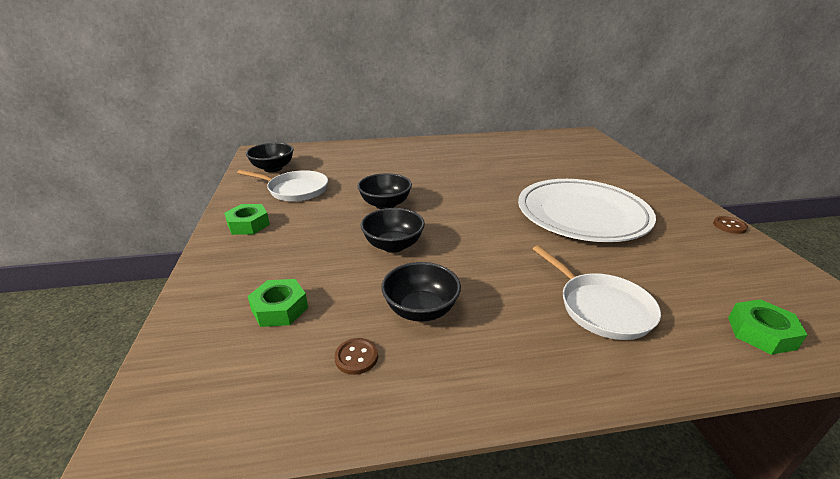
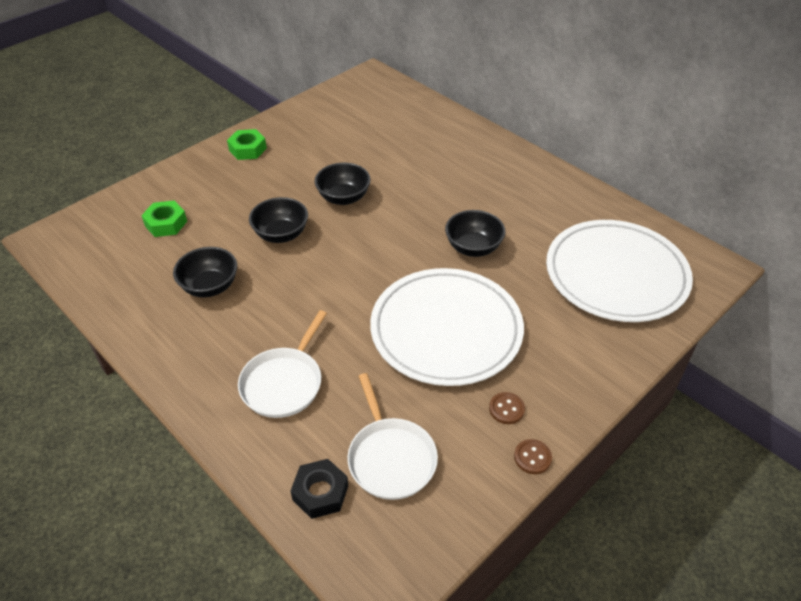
camera: 55 degrees right, 15 degrees up
white pan [237,170,328,201] -> white pan moved to [348,373,438,500]
black bowl [246,143,294,172] -> black bowl moved to [445,210,505,257]
brown button [334,338,378,375] -> brown button moved to [489,392,525,424]
green nut [728,299,807,355] -> black nut [290,459,348,519]
none -> white plate [546,220,693,322]

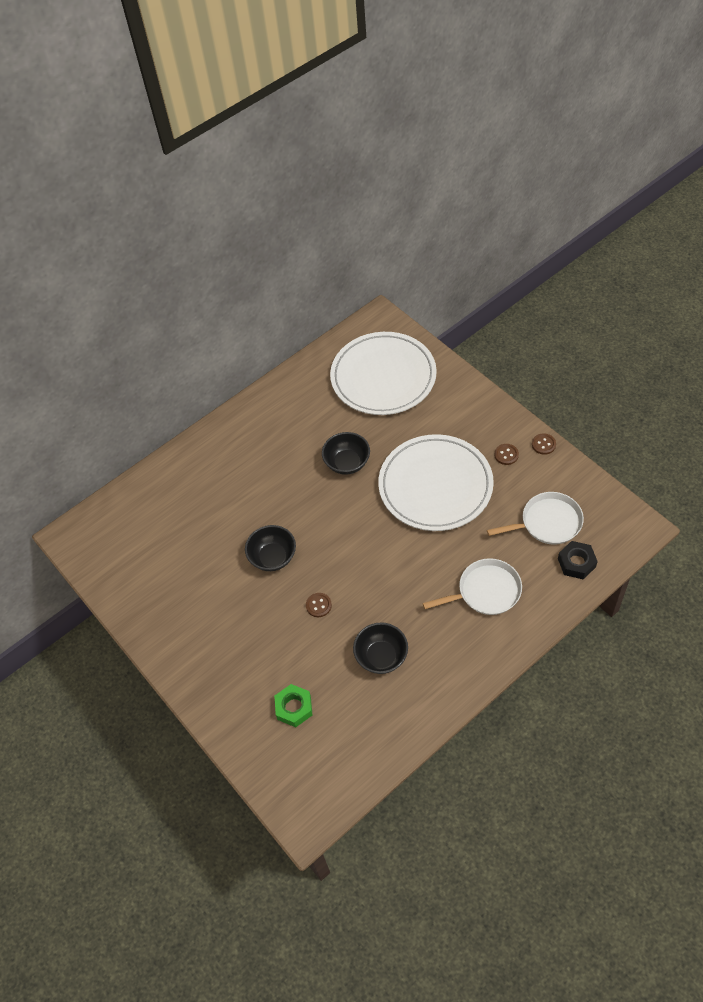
camera: 80 degrees left, 10 degrees up
green nut [227,129,267,160] -> none
white pan [238,310,327,418] -> white pan turned 45 degrees counterclockwise [423,558,522,615]
black bowl [249,197,308,243] -> brown button [306,593,332,617]

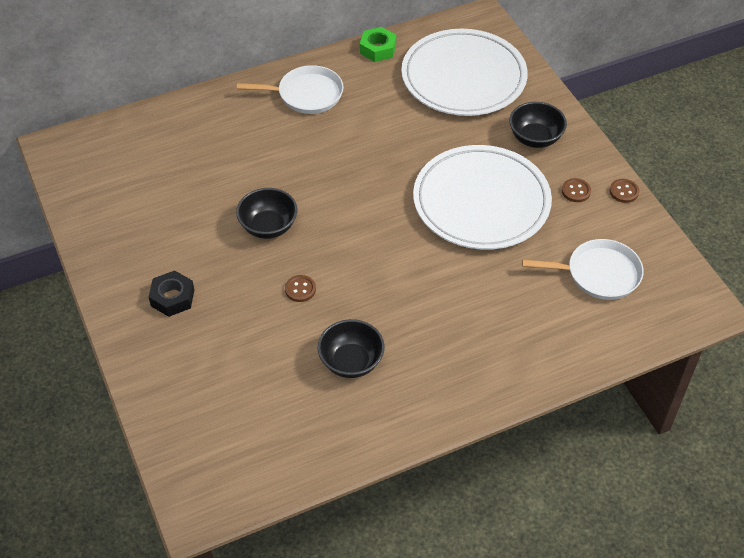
camera: 10 degrees right, 5 degrees down
green nut [274,684,312,727] -> green nut moved to [360,27,396,62]
black bowl [322,432,370,475] -> black bowl moved to [509,102,567,148]
white pan [423,558,522,615] -> white pan moved to [237,65,343,114]
black nut [558,541,598,579] -> black nut moved to [149,270,194,317]

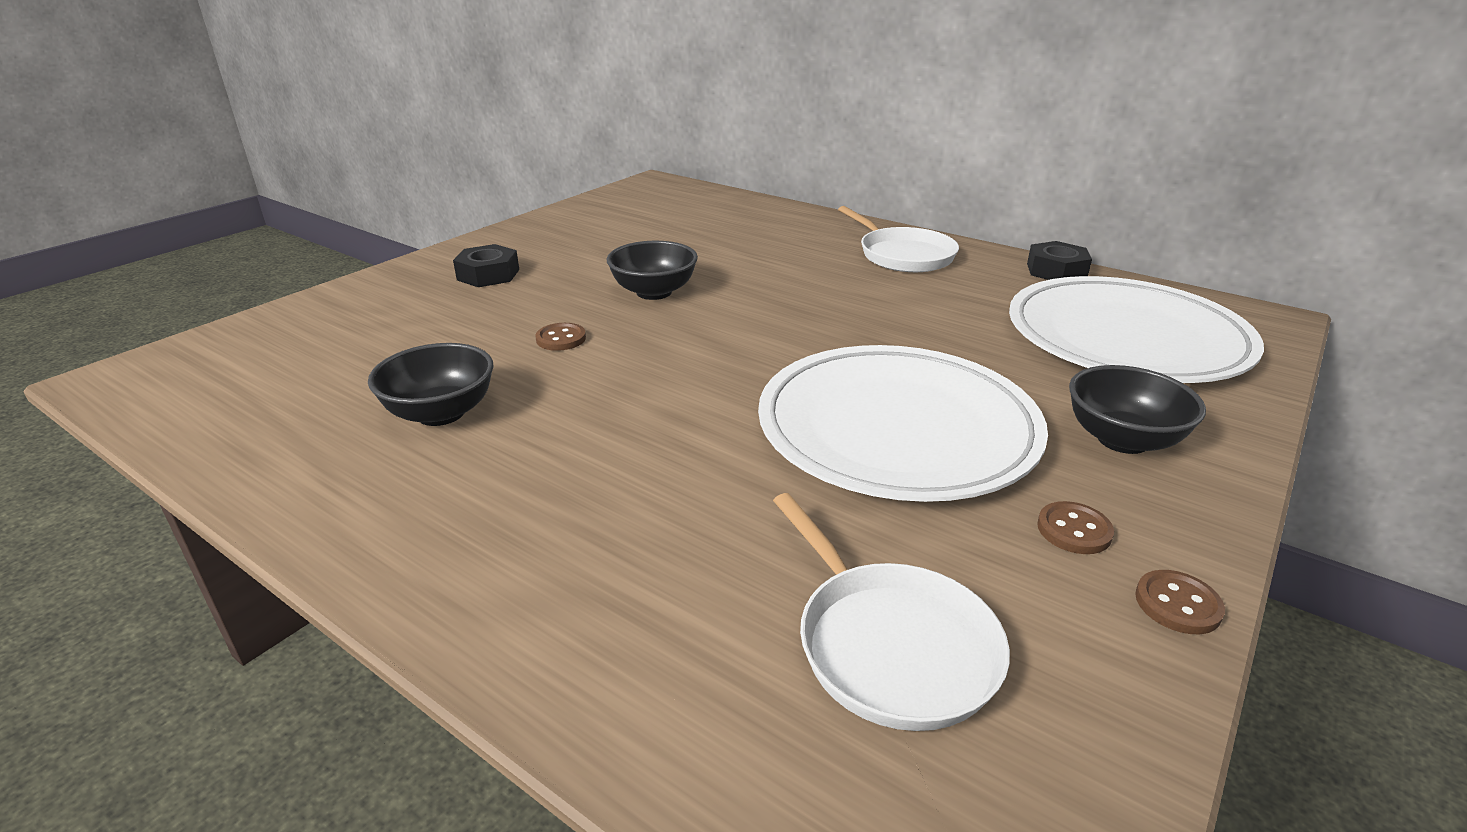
camera: 60 degrees right, 20 degrees down
green nut [360,27,396,62] -> black nut [1027,241,1092,280]

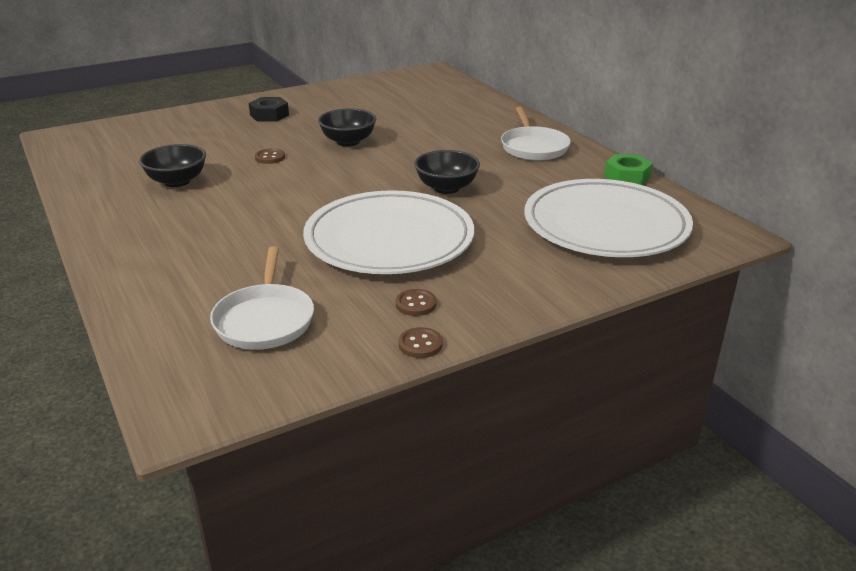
camera: 25 degrees right, 0 degrees up
black nut [1027,241,1092,280] -> green nut [604,154,653,185]
black bowl [1069,365,1206,454] -> black bowl moved to [414,150,480,194]

